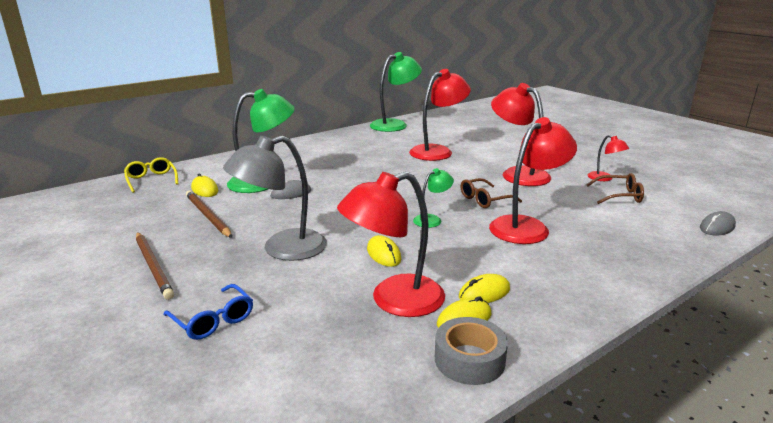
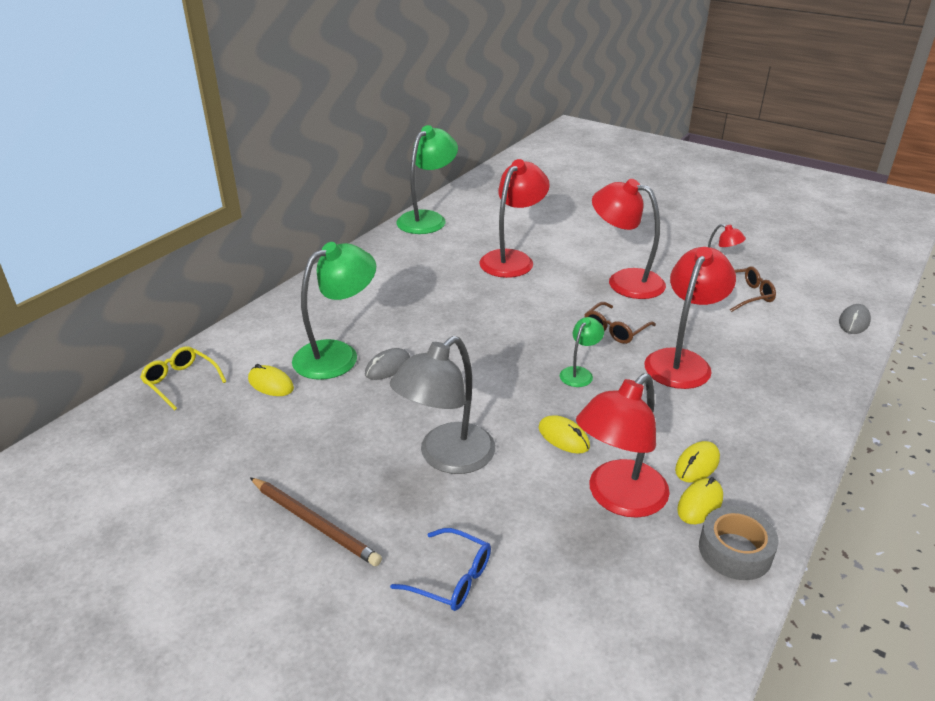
camera: 20 degrees left, 10 degrees up
brown pencil [186,190,232,238] -> none

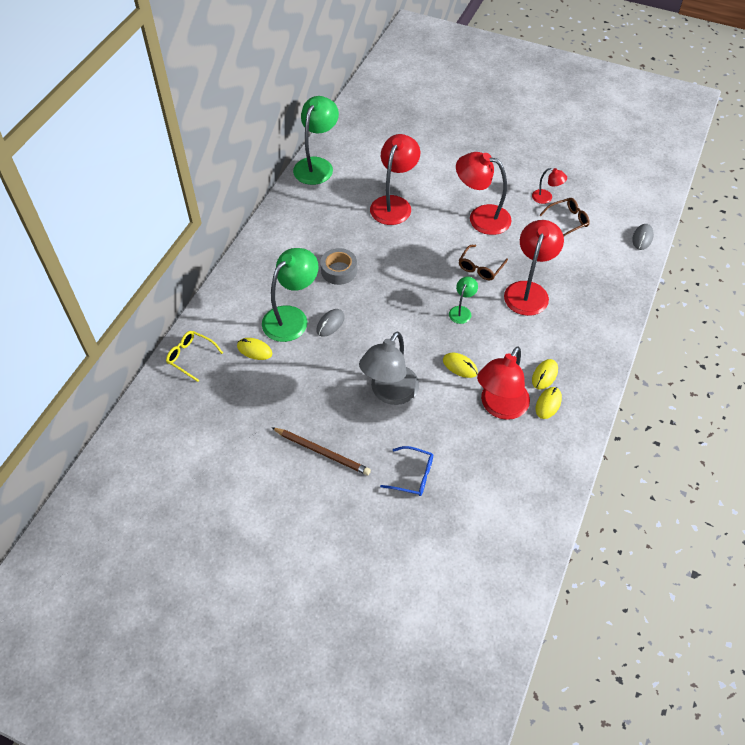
camera: 10 degrees left, 20 degrees up
grey tape [699,506,779,580] -> grey tape moved to [320,248,357,285]

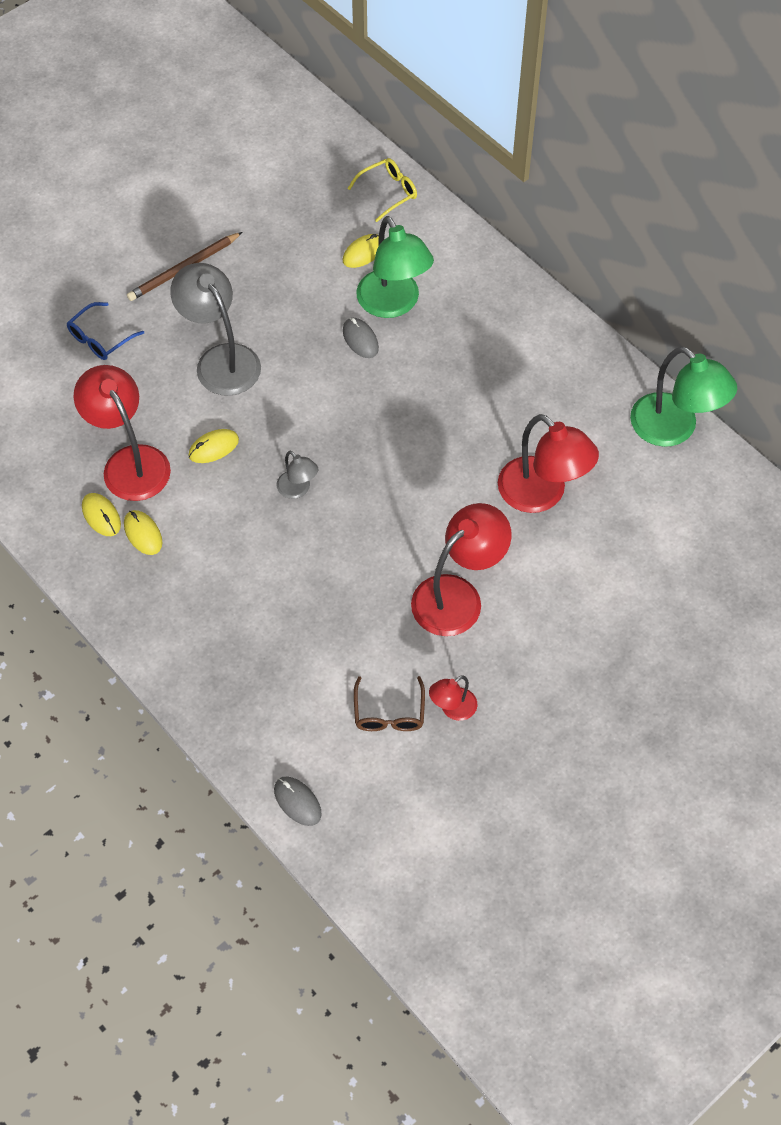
camera: 115 degrees right, 5 degrees up
grey tape [320,248,357,285] -> none
green lamp [449,277,478,324] -> grey lamp [277,451,318,499]
brown glasses [459,245,508,281] -> none
red lamp [504,220,564,316] -> none

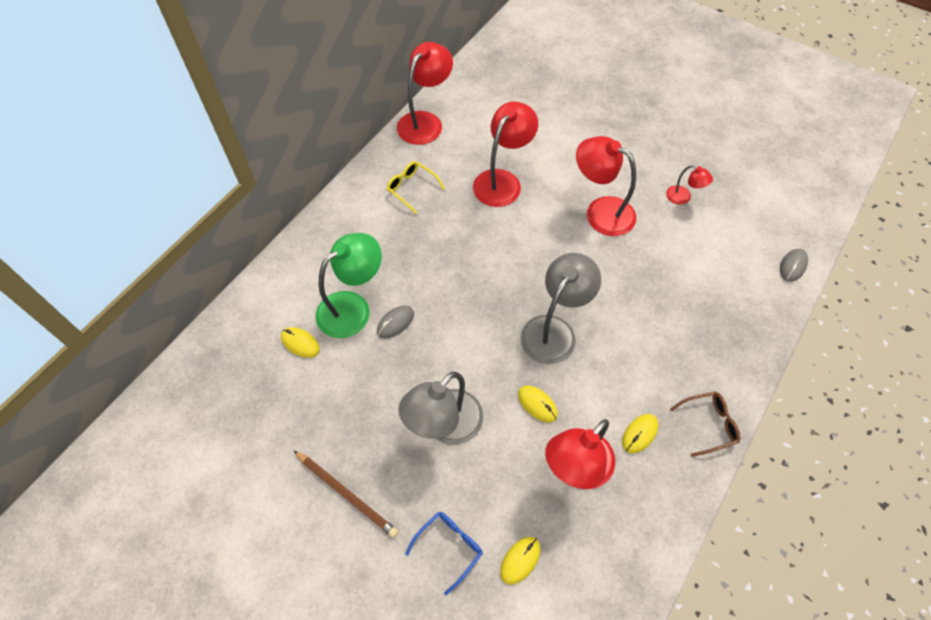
camera: 105 degrees left, 0 degrees up
blue glasses [67,302,144,360] -> blue glasses turned 75 degrees counterclockwise [405,512,483,595]
yellow mouse [82,493,121,536] -> yellow mouse moved to [500,537,540,585]
grey lamp [277,451,318,499] -> grey lamp [520,253,601,364], size x2.00
yellow glasses [347,158,417,222] -> yellow glasses moved to [387,161,445,214]
brown glasses [354,676,425,731] -> brown glasses moved to [670,392,741,457]
green lamp [630,346,737,447] -> red lamp [397,42,453,145]

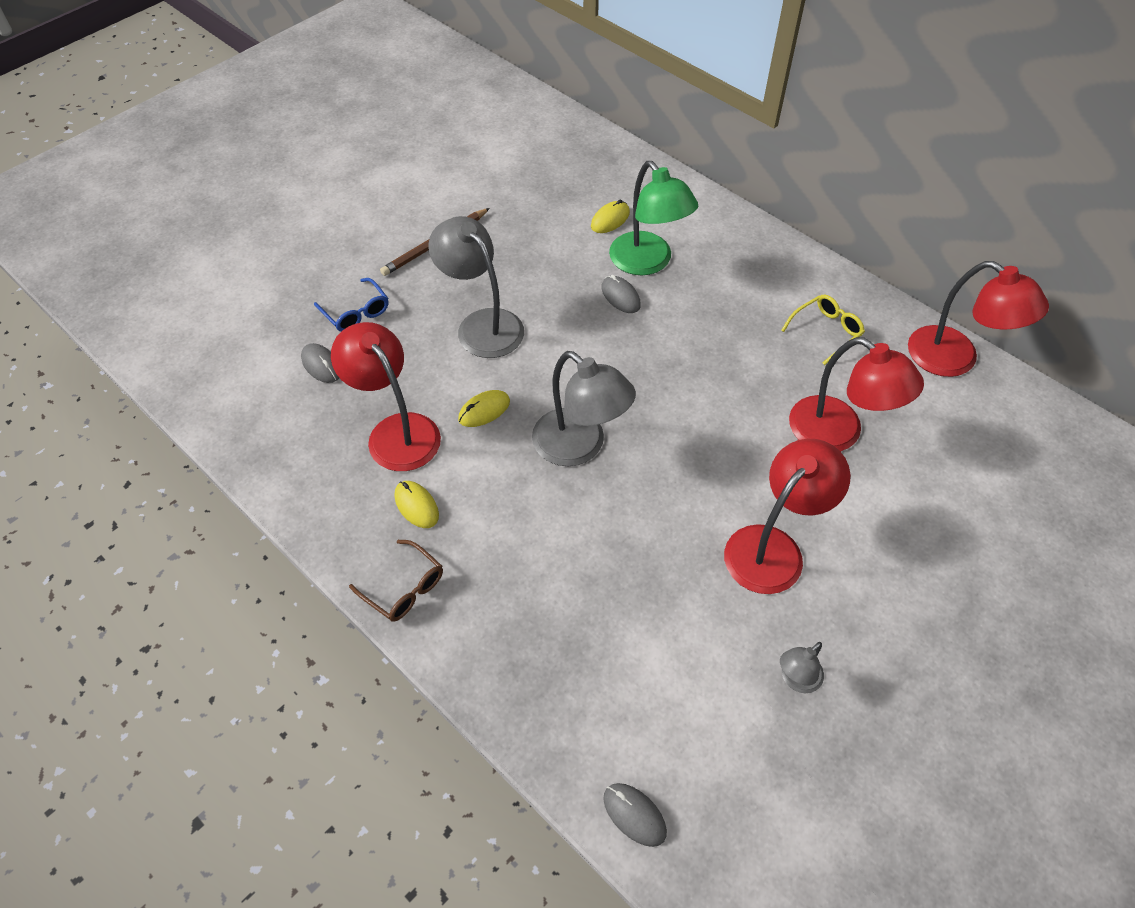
camera: 100 degrees right, 5 degrees down
yellow mouse [500,537,540,585] -> grey mouse [301,343,339,383]
red lamp [666,165,713,205] -> grey lamp [780,642,824,693]
brown glasses [670,392,741,457] -> brown glasses turned 45 degrees counterclockwise [349,540,443,622]

